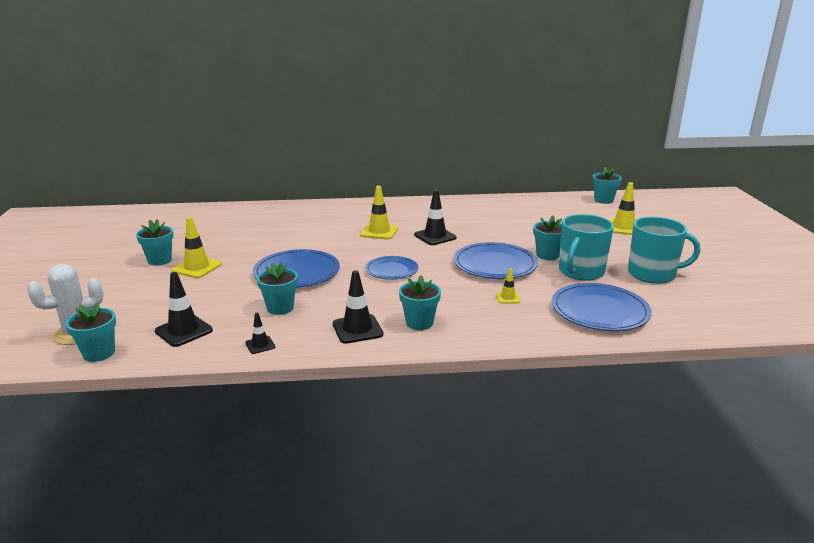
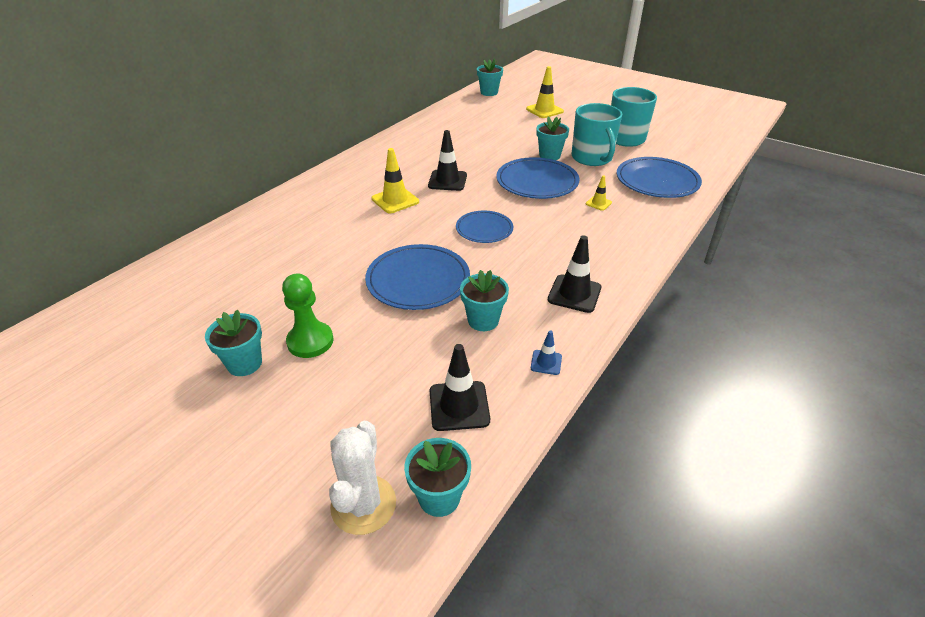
camera: 50 degrees left, 15 degrees up
yellow traffic cone [172,217,222,278] -> green pawn [282,273,333,358]
black traffic cone [245,313,275,354] -> blue traffic cone [531,330,562,375]
turquoise flower pot [399,275,441,330] -> none

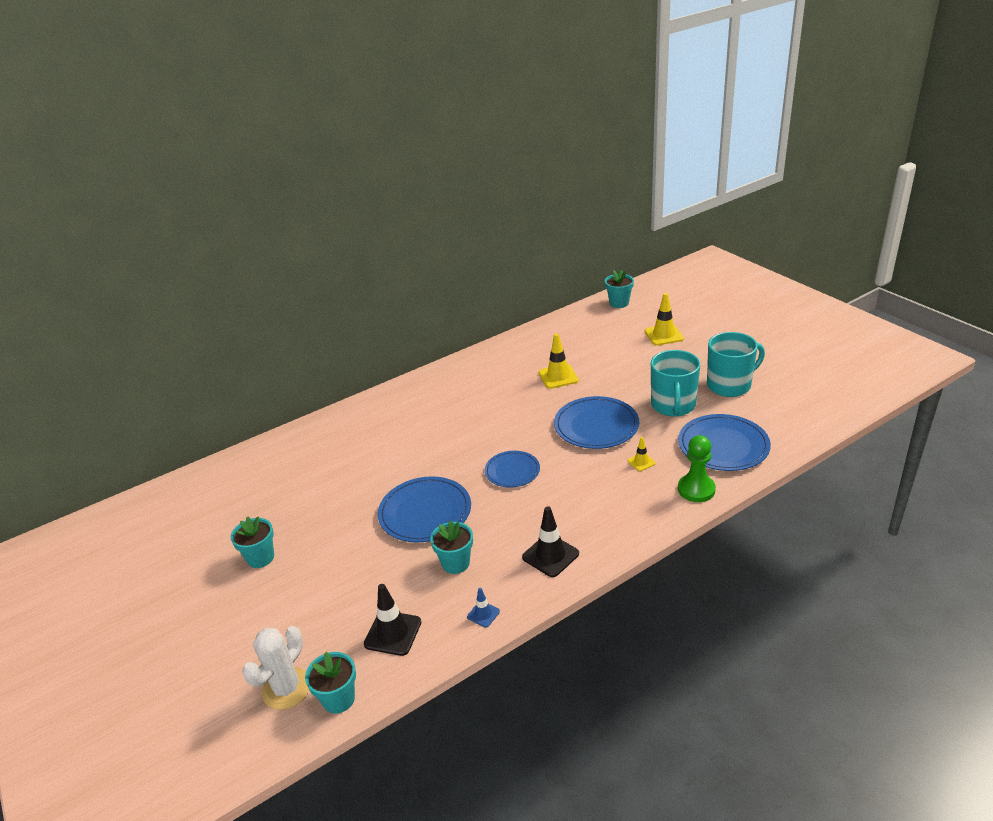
camera: 25 degrees right, 5 degrees down
green pawn [282,273,333,358] -> green pawn moved to [678,435,716,502]
yellow traffic cone [371,148,419,213] -> yellow traffic cone moved to [539,333,579,389]
black traffic cone [428,130,467,191] -> none
turquoise flower pot [536,116,569,160] -> none

